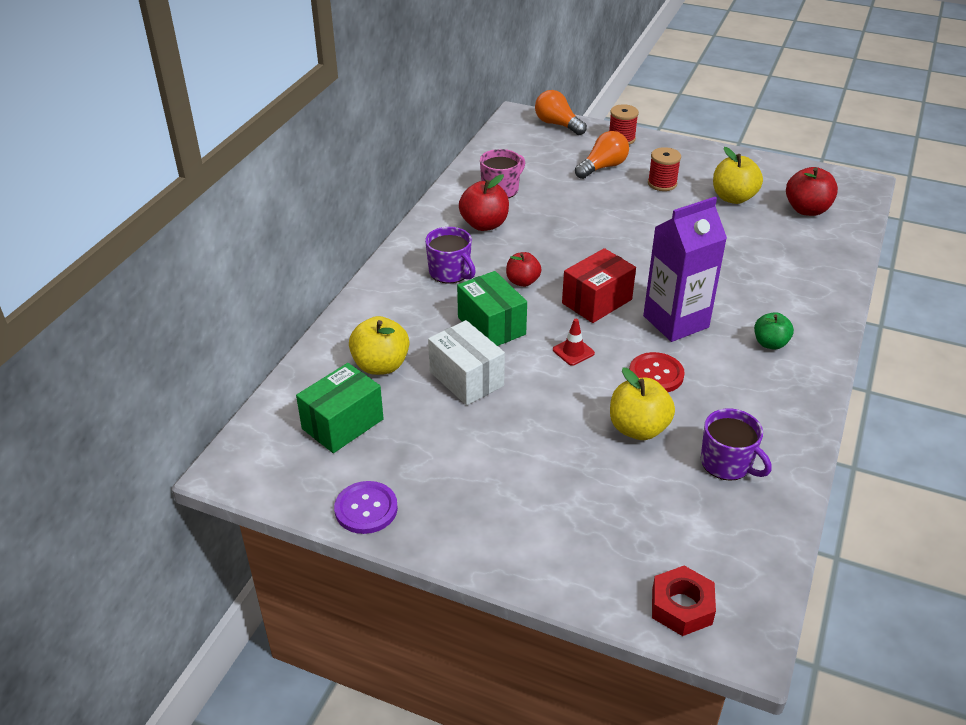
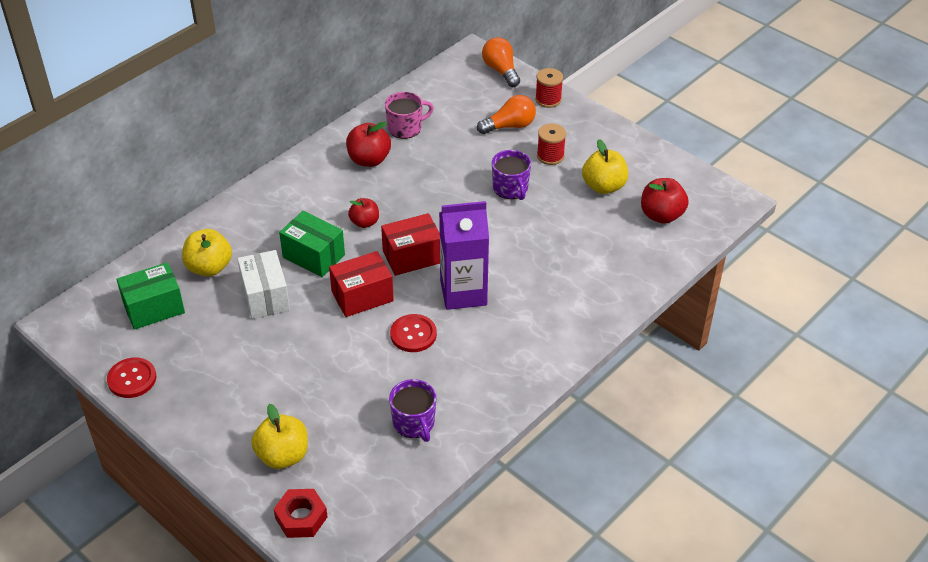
camera: 20 degrees right, 5 degrees up
purple button [334,481,398,534] -> red button [107,357,156,398]
purple mug [425,227,476,283] -> purple mug moved to [492,150,531,200]
green box [457,271,527,346] -> green box turned 45 degrees counterclockwise [279,211,345,277]
red traffic cone [553,319,595,366] -> red box [329,251,394,317]
yellow apple [610,368,675,440] -> yellow apple moved to [251,404,308,469]
green apple [754,312,794,350] -> none

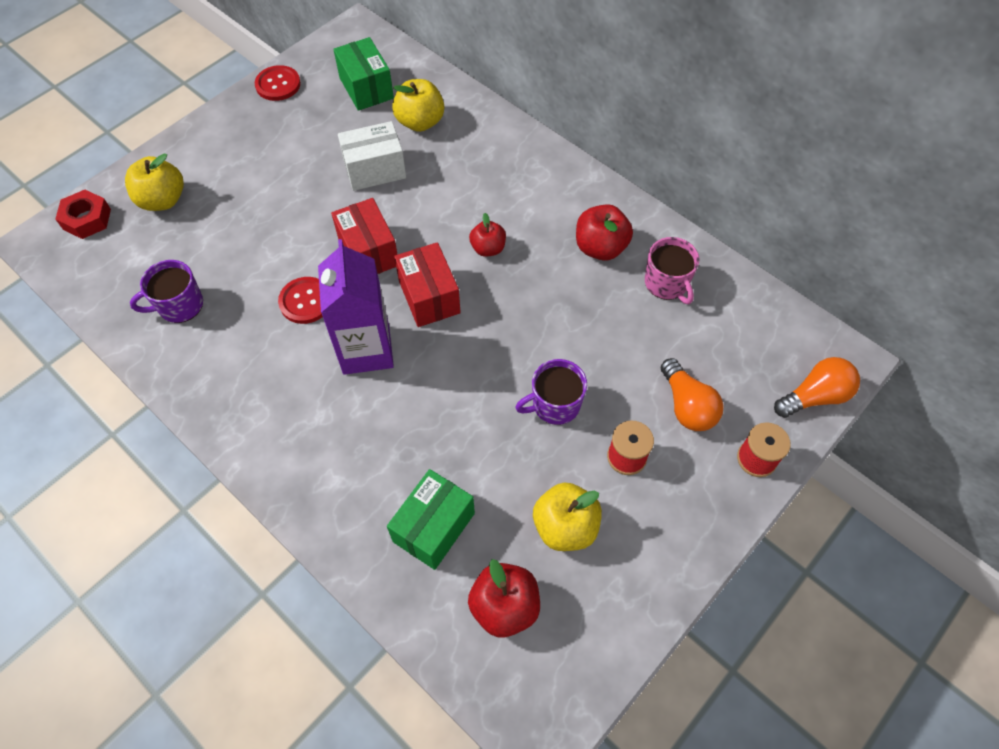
camera: 90 degrees right, 15 degrees up
green box [279,211,345,277] -> green box moved to [387,469,475,570]

